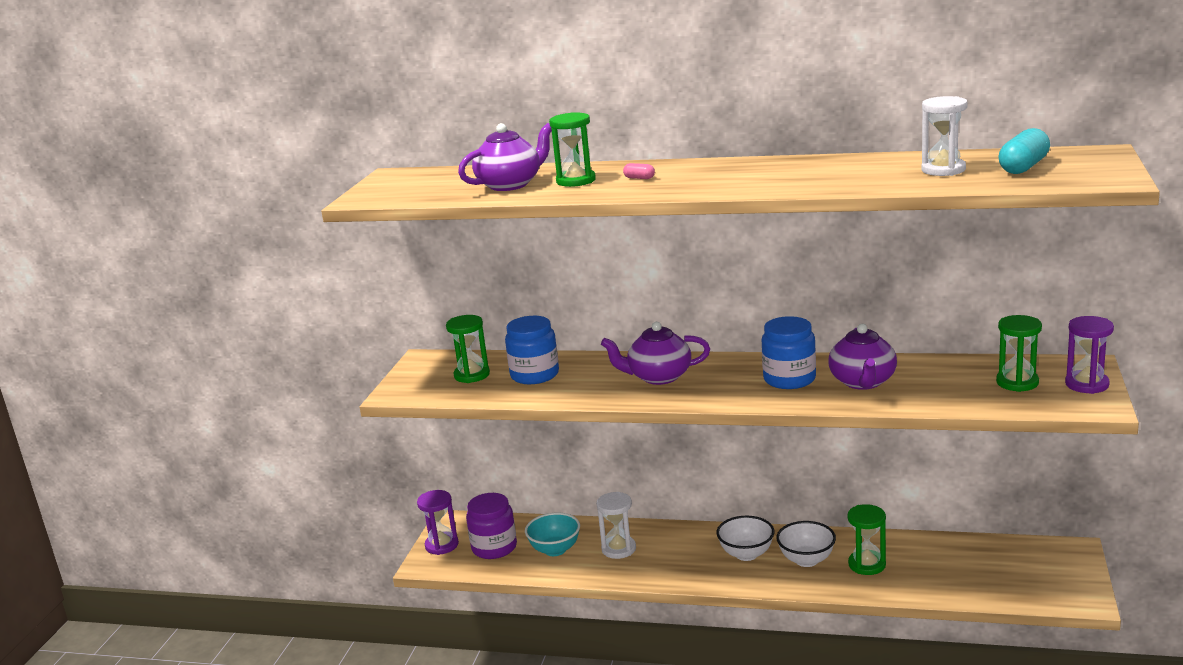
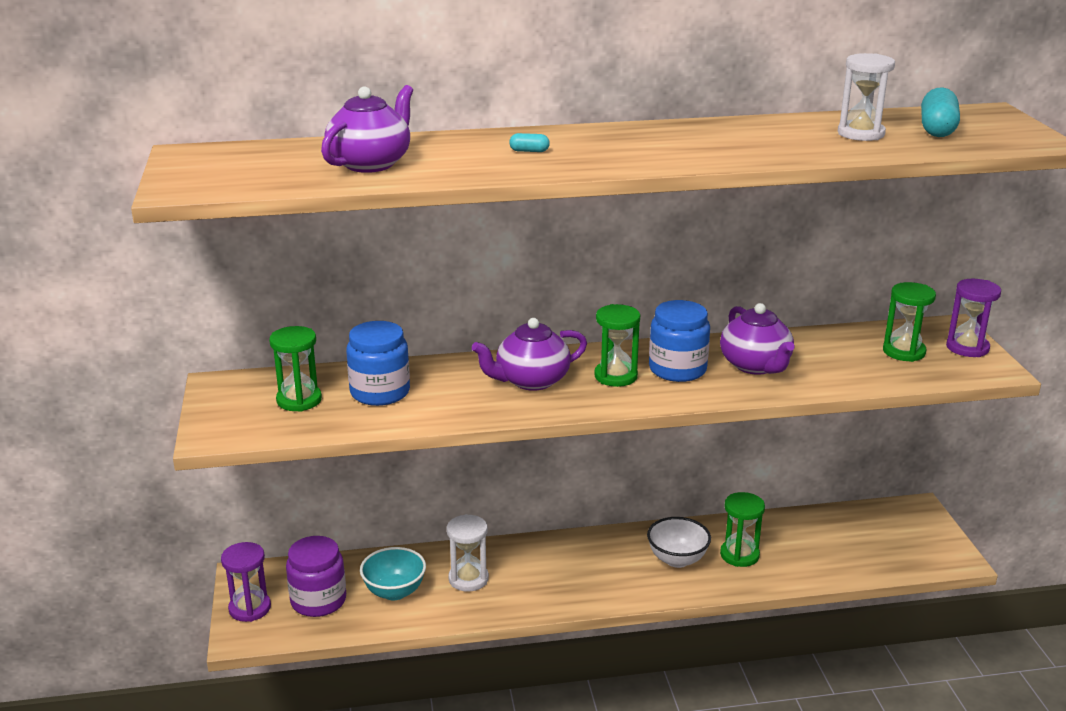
camera: 25 degrees left, 5 degrees up
green hourglass [549,112,596,187] -> green hourglass moved to [594,304,640,387]
pink capsule [623,163,655,179] -> turquoise capsule [509,133,550,152]
white bowl [716,516,774,561] -> none

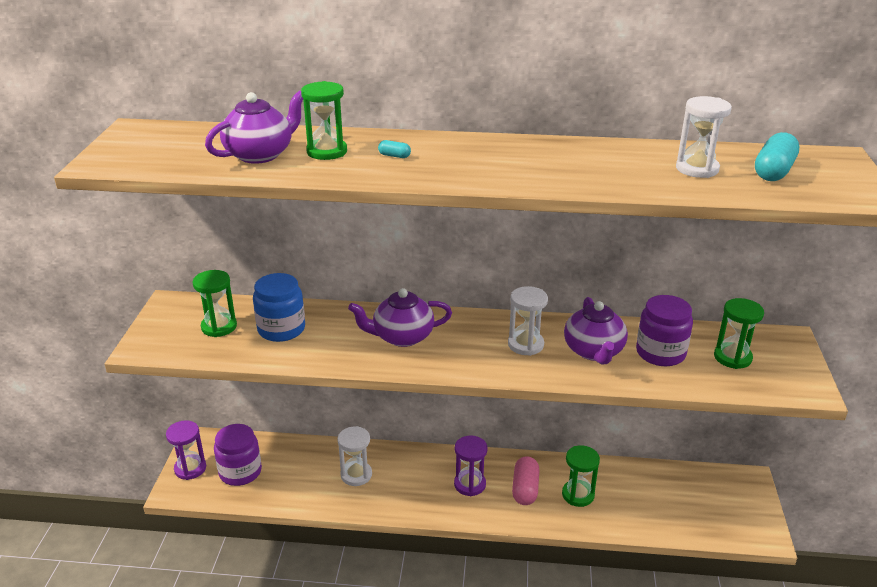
camera: 15 degrees right, 5 degrees up
turquoise bowl [360,547,426,600] -> none
green hourglass [594,304,640,387] -> green hourglass moved to [301,81,347,160]
white bowl [647,517,711,568] -> pink capsule [512,457,539,505]
blue jar [649,300,710,382] -> white hourglass [508,286,548,356]
purple hourglass [946,279,1001,357] -> purple hourglass moved to [454,436,488,496]
none -> purple jar [636,295,693,366]

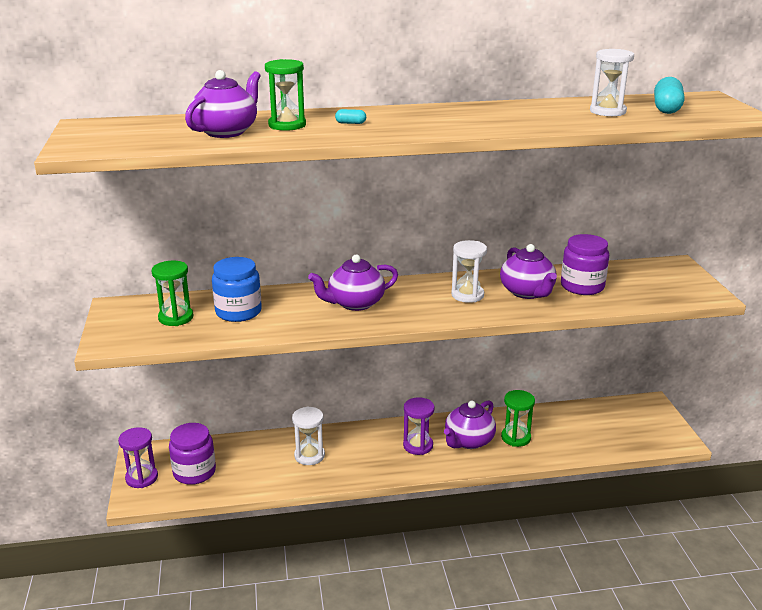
camera: 15 degrees left, 5 degrees down
pink capsule [512,457,539,505] -> purple teapot [444,400,496,449]
green hourglass [714,298,764,369] -> none

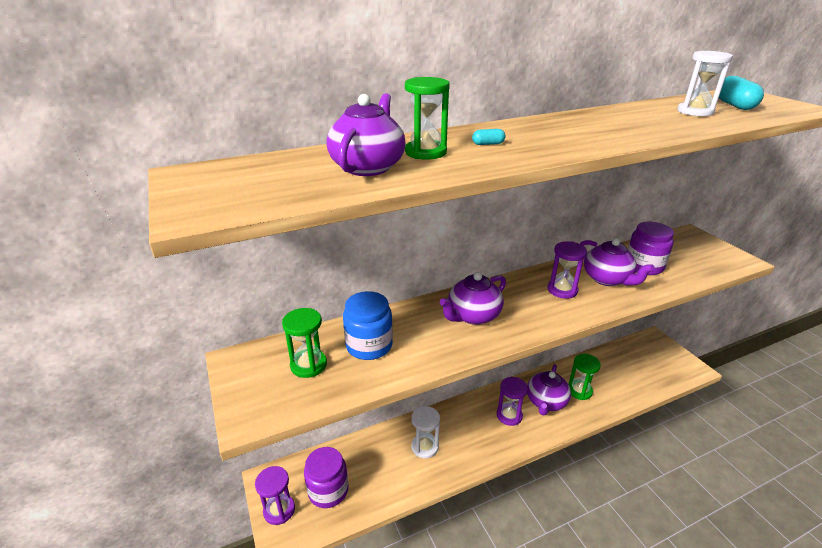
camera: 15 degrees left, 5 degrees up
white hourglass [451,240,487,303] -> purple hourglass [548,241,587,299]

